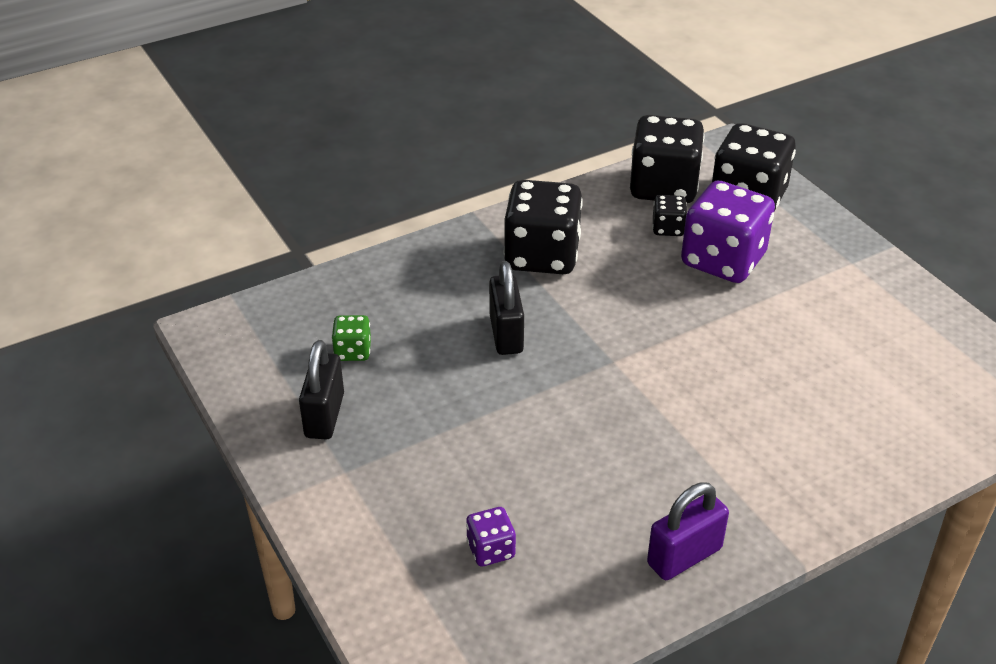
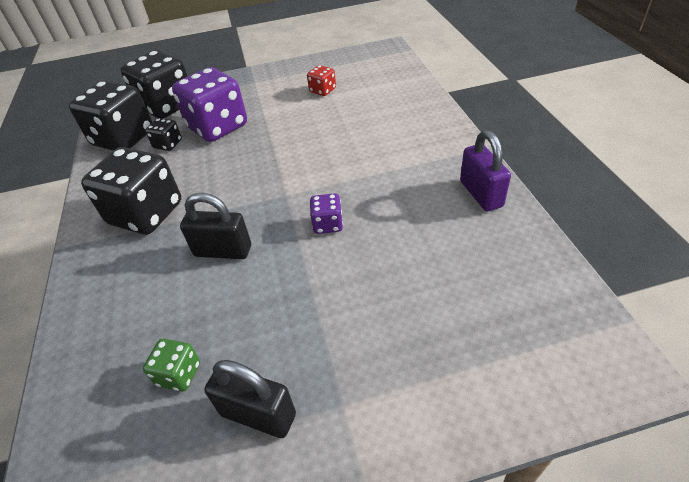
camera: 70 degrees left, 5 degrees up
purple dice [466,507,516,566] -> purple dice moved to [310,193,343,234]
none -> red dice [307,65,336,96]

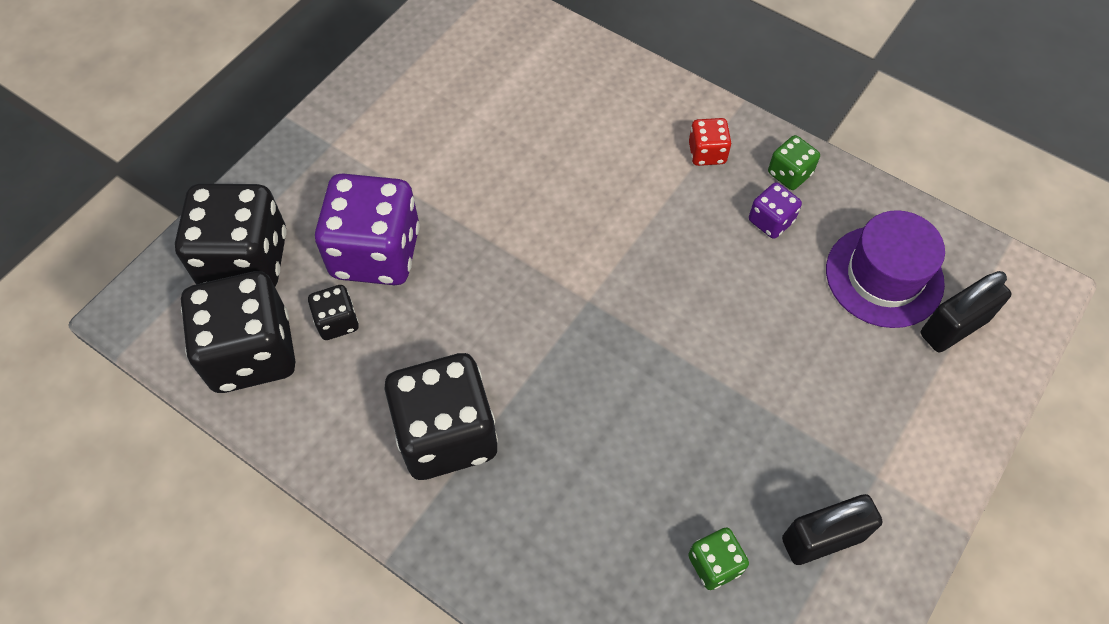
camera: 45 degrees left, 15 degrees up
black padlock [180,193,251,259] -> black padlock moved to [921,271,1011,352]
red dice [307,65,336,96] -> red dice moved to [689,118,732,166]
purple dice [310,193,343,234] -> purple dice moved to [749,182,802,239]
purple padlock [460,130,511,211] -> green dice [768,135,820,190]
none -> purple hat [826,210,945,328]

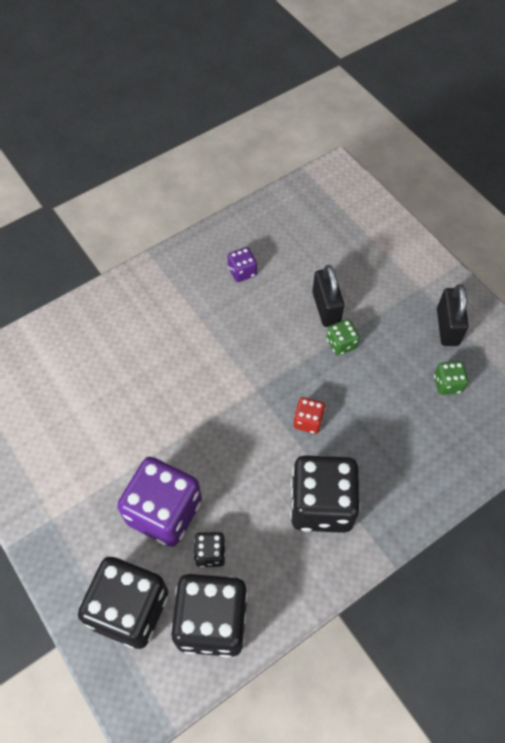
camera: 70 degrees left, 0 degrees up
red dice [689,118,732,166] -> red dice moved to [293,397,325,434]
green dice [768,135,820,190] -> green dice moved to [326,319,360,356]
purple hat [826,210,945,328] -> none
black padlock [921,271,1011,352] -> black padlock moved to [312,265,344,327]

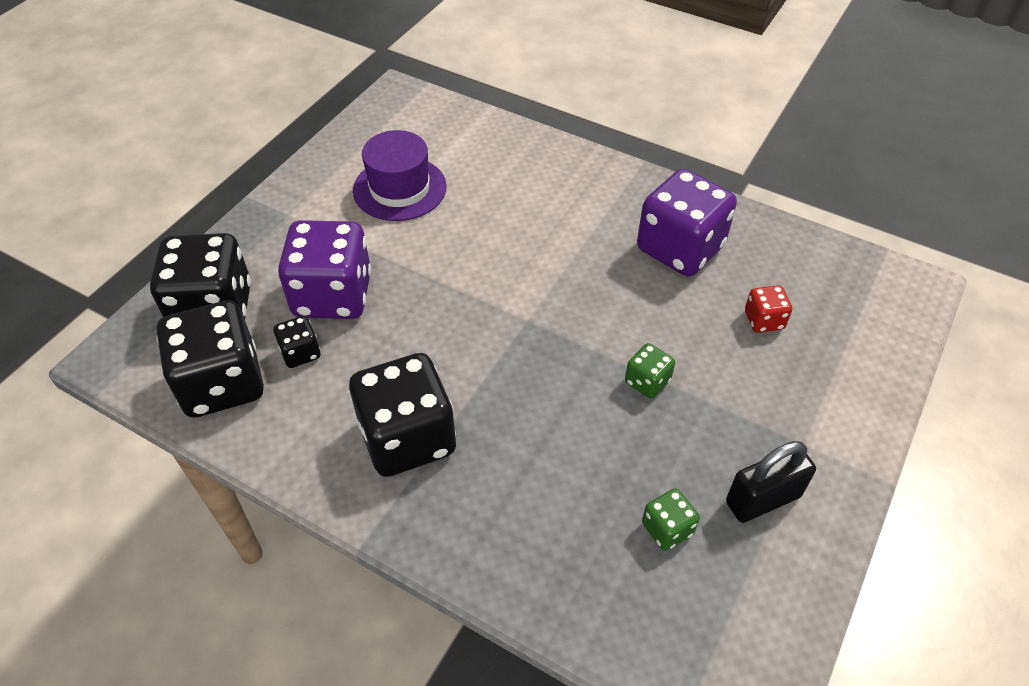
camera: 65 degrees right, 10 degrees down
purple dice [228,247,257,282] -> purple dice [637,169,737,276], size x2.17
red dice [293,397,325,434] -> red dice moved to [745,285,792,333]
black padlock [312,265,344,327] -> none
none -> purple hat [353,130,447,221]

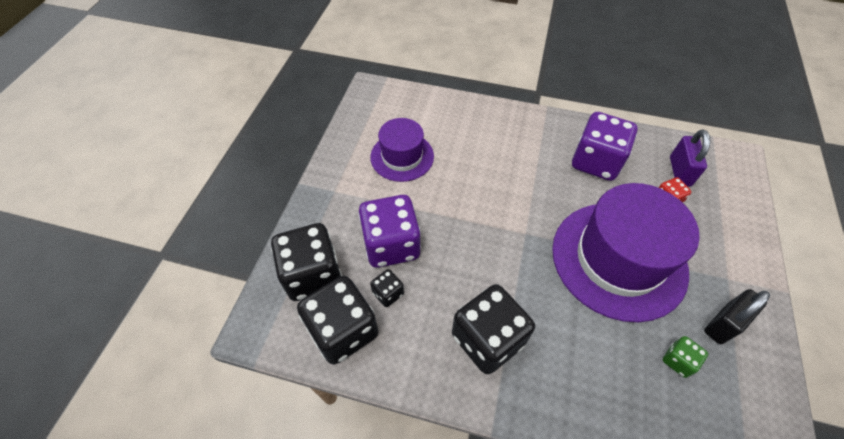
camera: 15 degrees left, 5 degrees up
green dice [625,343,675,399] -> purple hat [552,183,700,322]
none -> purple padlock [670,130,710,187]

